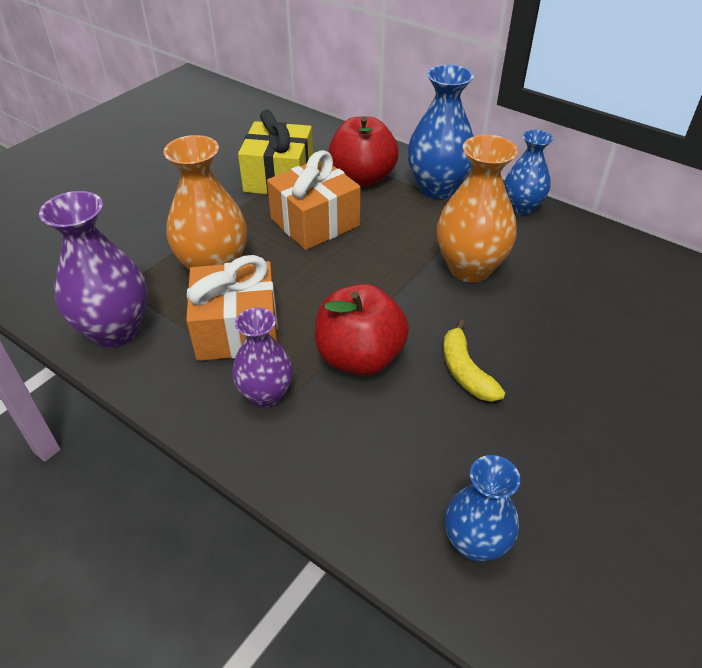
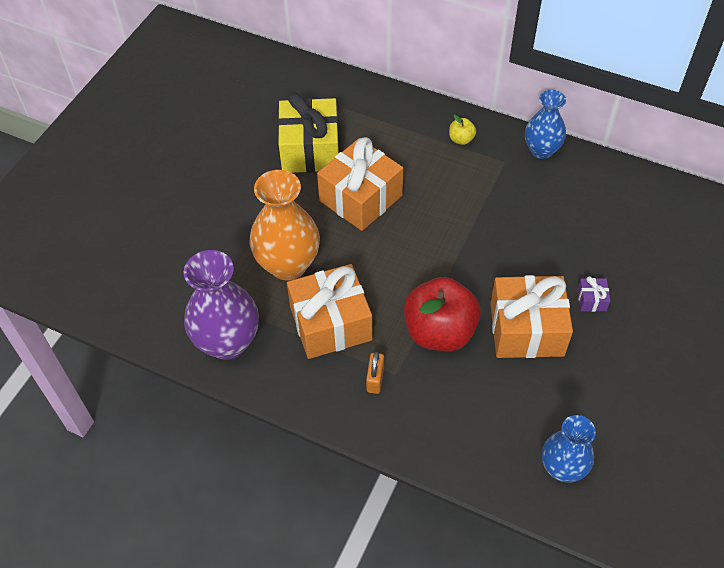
camera: 10 degrees left, 10 degrees up
purple vase [232,308,293,408] -> orange padlock [366,352,384,394]
red apple [328,116,398,187] -> none
blue vase [407,64,474,199] -> yellow apple [449,115,476,145]
orange vase [437,135,518,282] -> none
yellow banana [443,320,505,402] -> orange gift [490,275,573,358]
none -> purple gift [577,276,610,312]

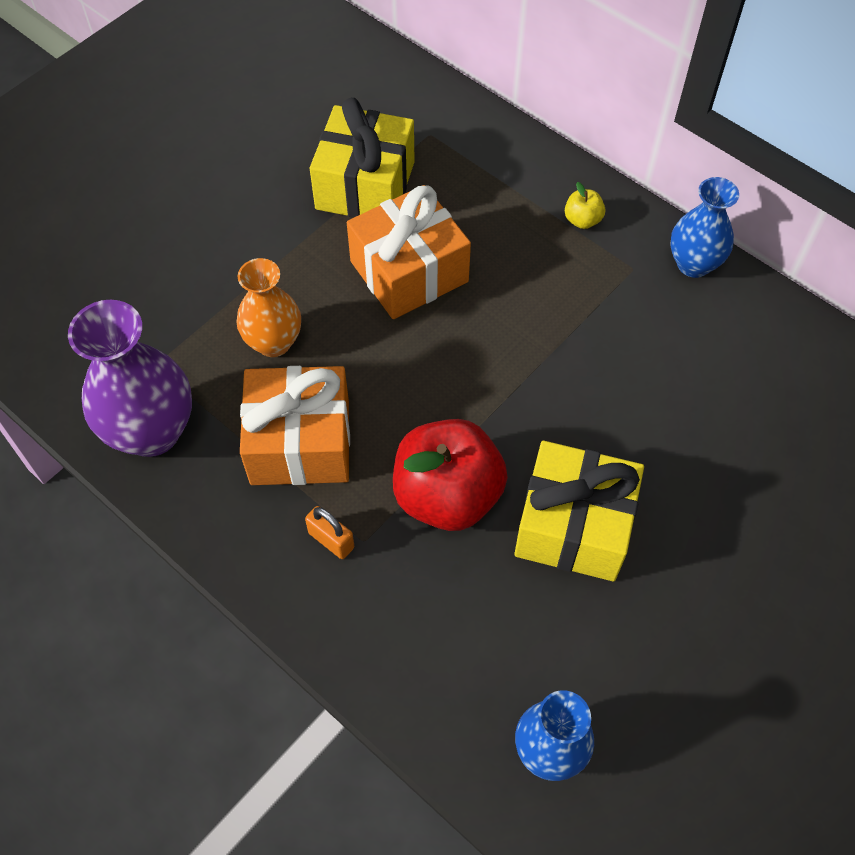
camera: 15 degrees right, 5 degrees up
orange vase [249,170,320,280] -> orange vase [236,258,301,357], size x0.64
orange padlock [366,352,384,394] -> orange padlock turned 75 degrees counterclockwise [305,506,354,559]
orange gift [490,275,573,358] -> yellow gift [514,441,644,581]
purple gift [577,276,610,312] -> none

